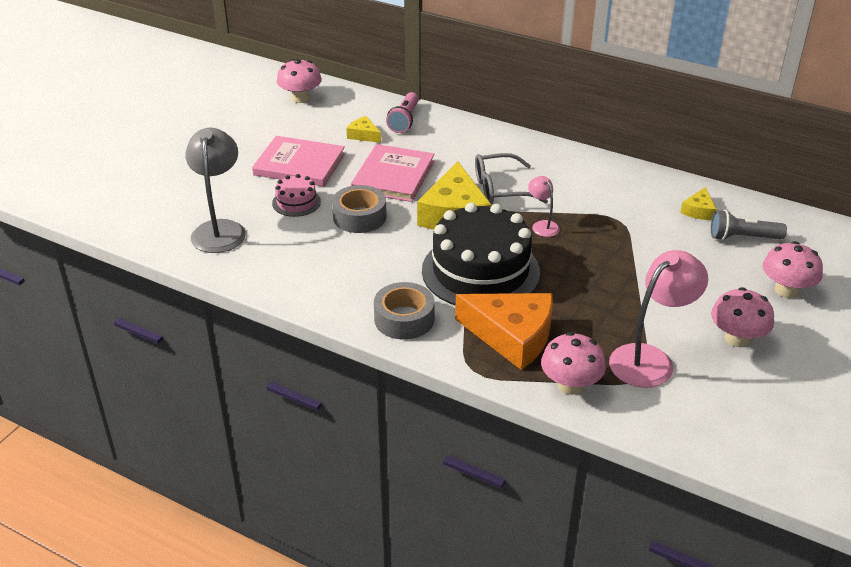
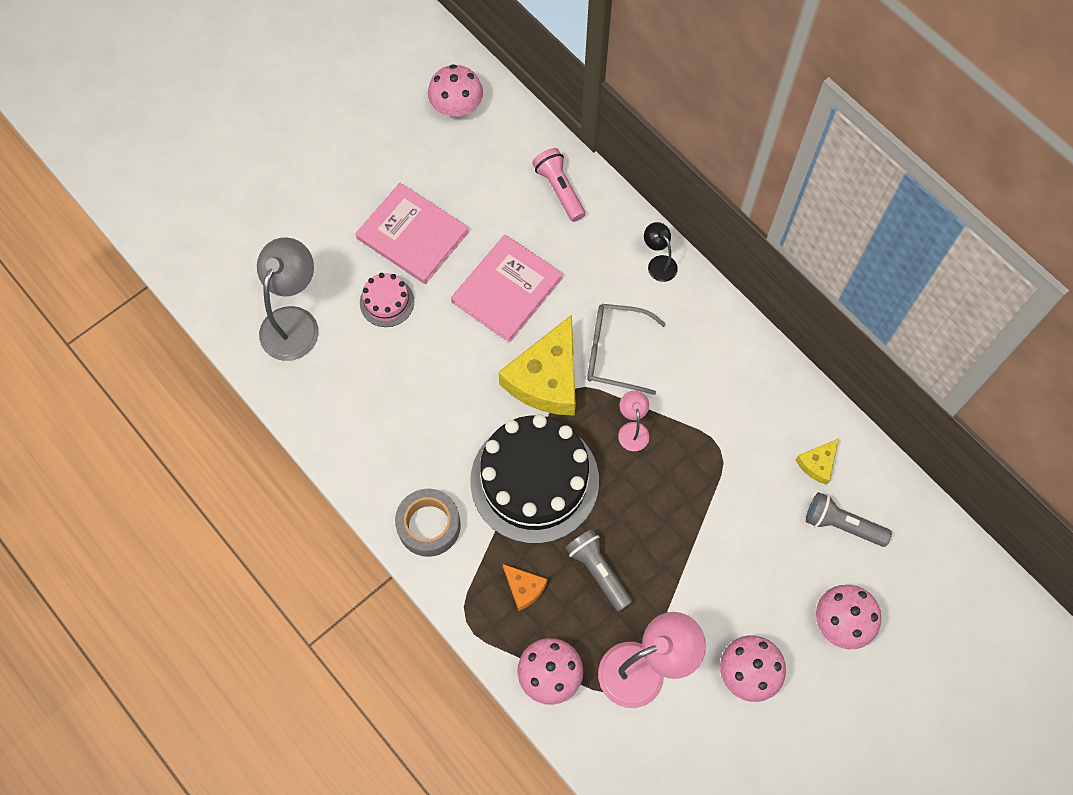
camera: 20 degrees right, 30 degrees up
grey tape [332,185,387,233] -> none
yellow cheese [346,116,381,143] -> none
pink flashlight [386,92,419,133] -> pink flashlight turned 120 degrees clockwise [532,148,585,222]
orange cheese [455,293,553,370] -> orange cheese [503,564,547,611], size x0.47
none -> grey flashlight [565,529,632,612]
none -> black lamp [644,222,678,282]

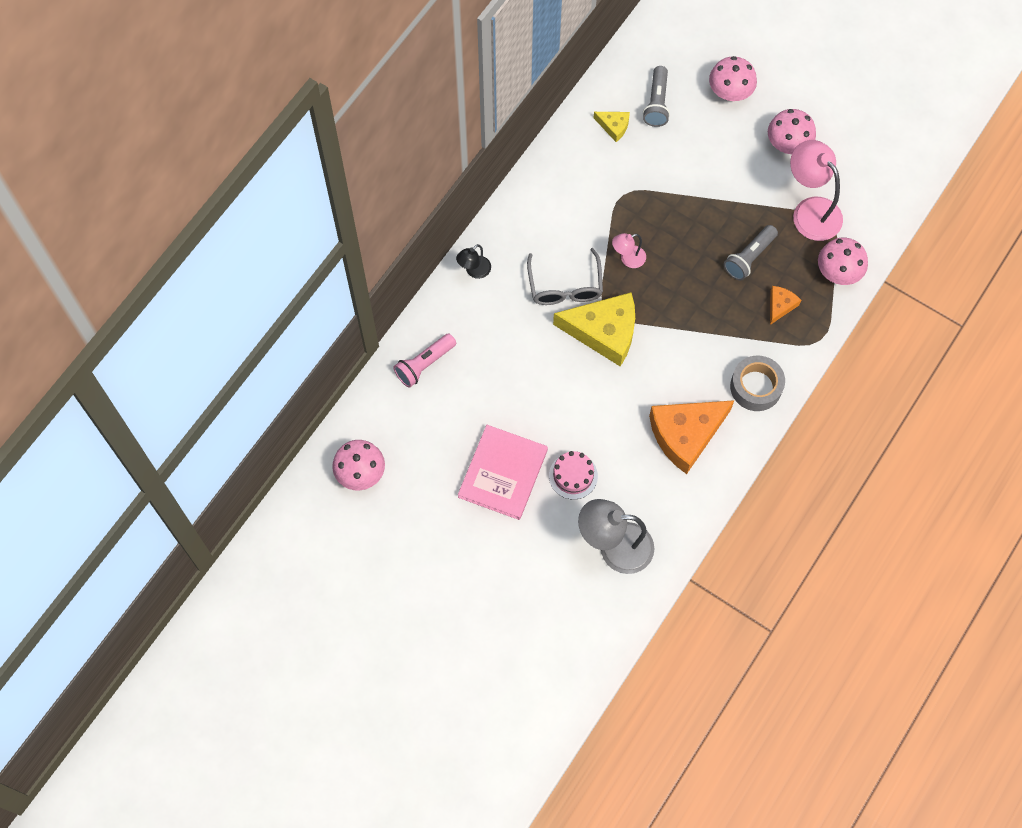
camera: 105 degrees left, 0 degrees up
pink book [451,235,563,343] -> none
black cake [470,414,599,544] -> none
none -> orange cheese [649,400,734,474]

